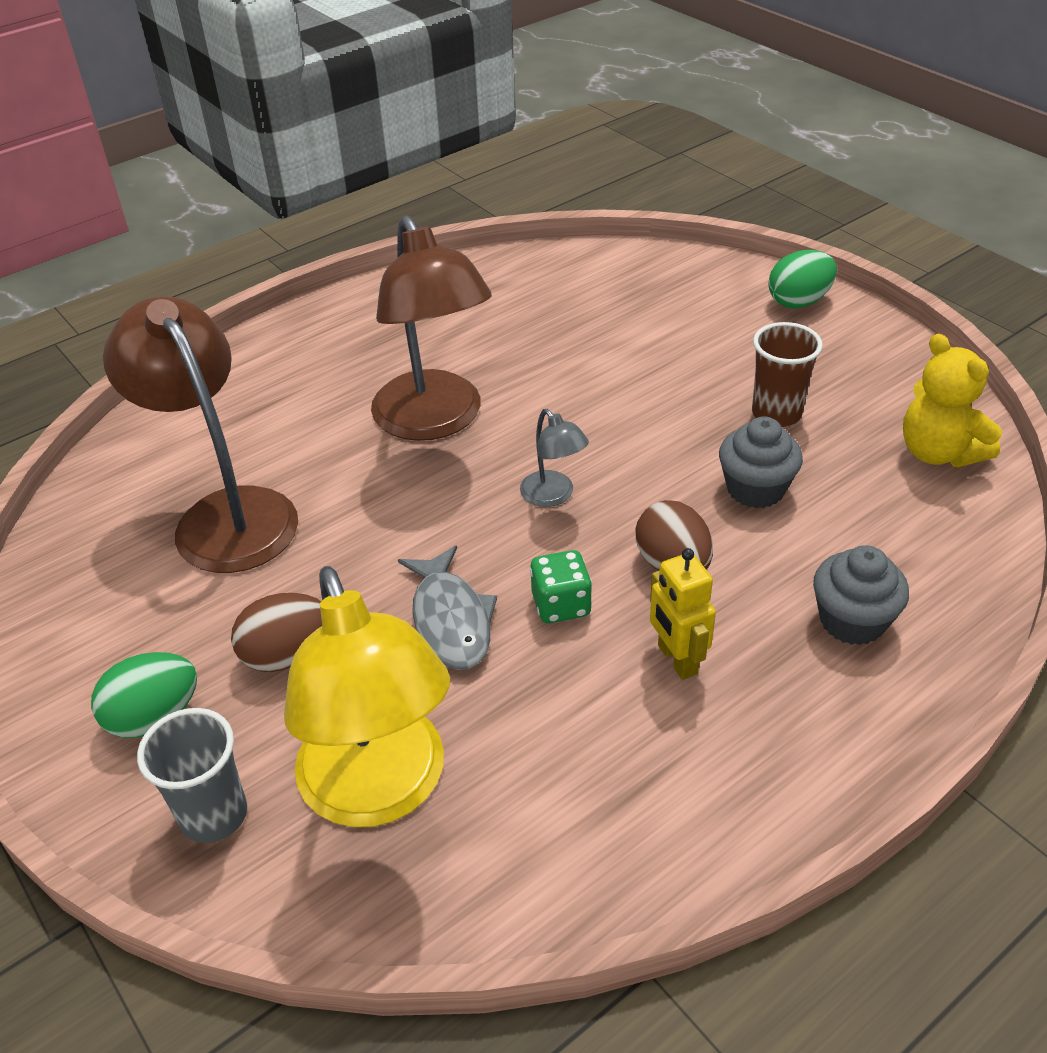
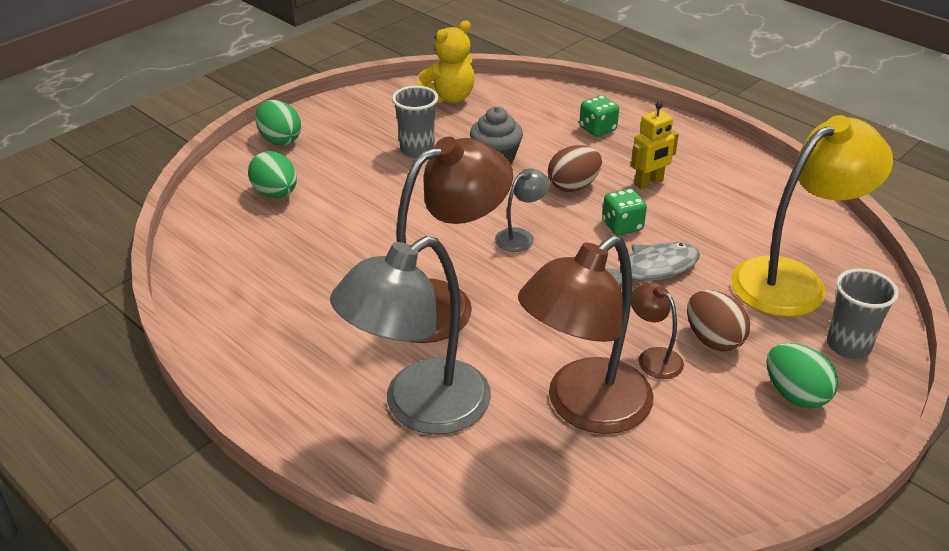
camera: 100 degrees left, 5 degrees down
brown cup [752,322,823,427] -> grey cup [392,86,438,158]
grey cupcake [813,545,909,645] -> green dice [579,95,619,137]
none -> green egg [248,151,297,198]
none -> grey lamp [330,236,491,435]
none -> brown lamp [631,282,684,379]

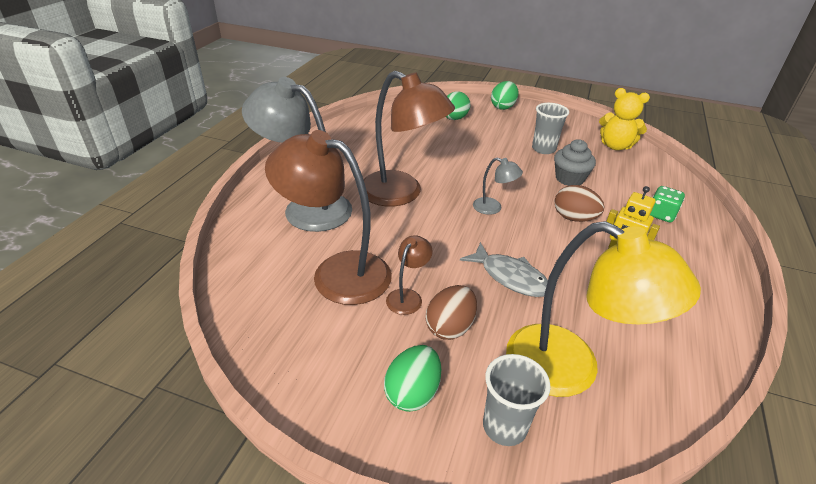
camera: 65 degrees right, 0 degrees up
green dice [602,188,647,235] -> none

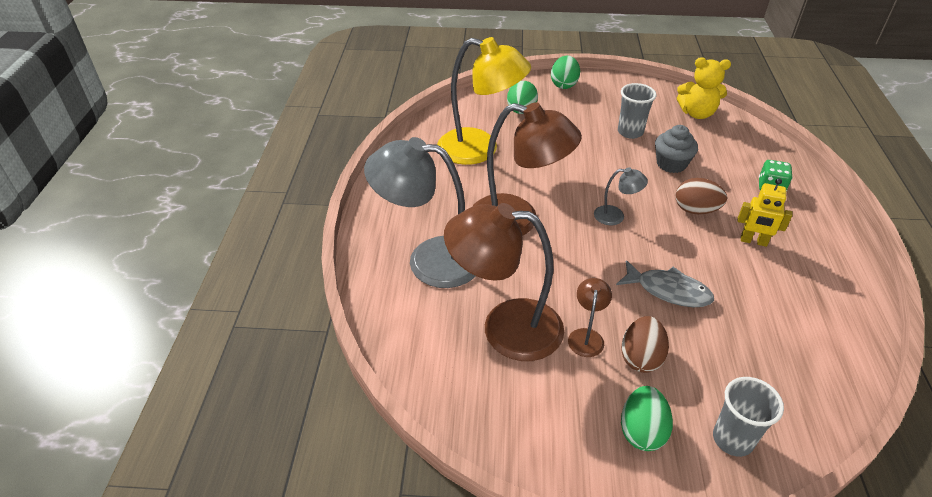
camera: 15 degrees left, 5 degrees up
yellow lamp [506,221,701,397] -> yellow lamp moved to [437,37,531,165]

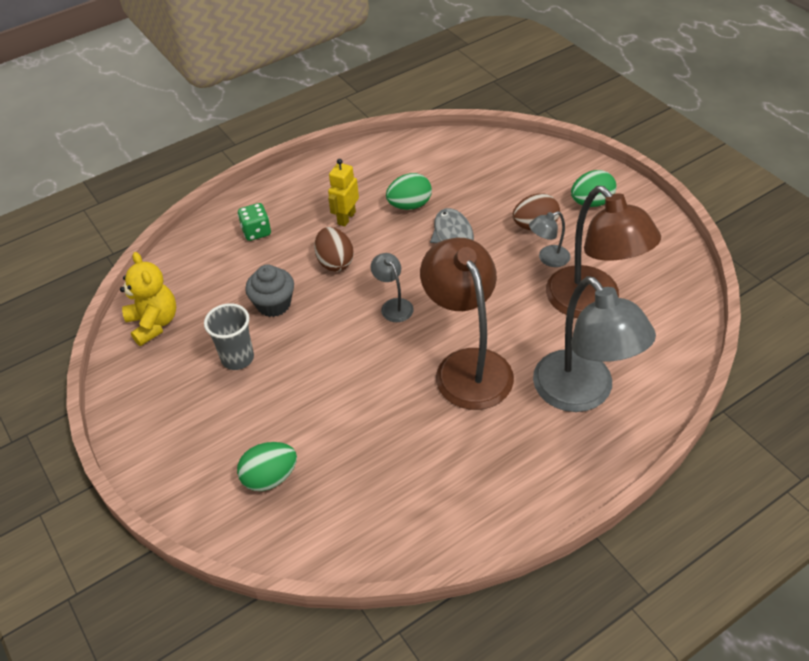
camera: 125 degrees left, 5 degrees up
yellow lamp [437,37,531,165] -> none
green egg [551,55,580,89] -> green egg moved to [386,173,432,210]
brown lamp [568,278,612,357] -> grey lamp [529,211,570,267]
grey cup [713,377,784,457] -> none
yellow robot [737,178,793,247] -> yellow robot turned 135 degrees counterclockwise [328,159,359,227]

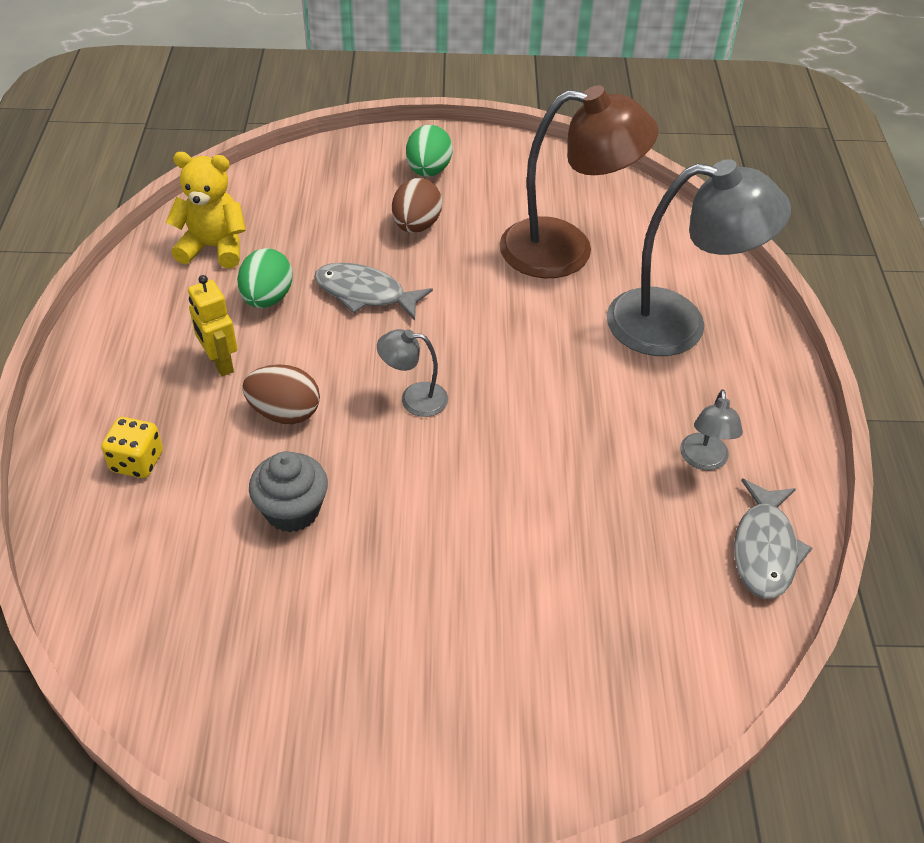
camera: 60 degrees left, 0 degrees up
yellow teddy bear [120,252,176,346] -> yellow teddy bear moved to [166,152,246,268]
grey cup [204,303,254,370] -> none
green egg [237,442,297,491] -> none
green dice [238,203,271,241] -> yellow dice [101,417,163,478]
brown lamp [420,238,514,410] -> none
grey lamp [529,211,570,267] -> grey lamp moved to [680,389,743,470]
none -> grey fish [734,478,812,599]

